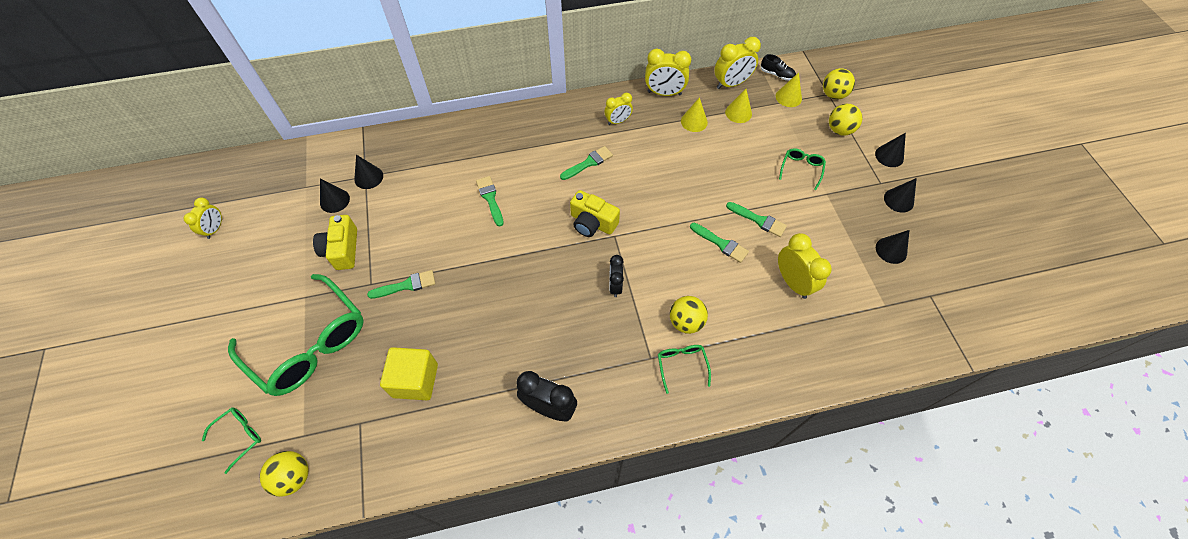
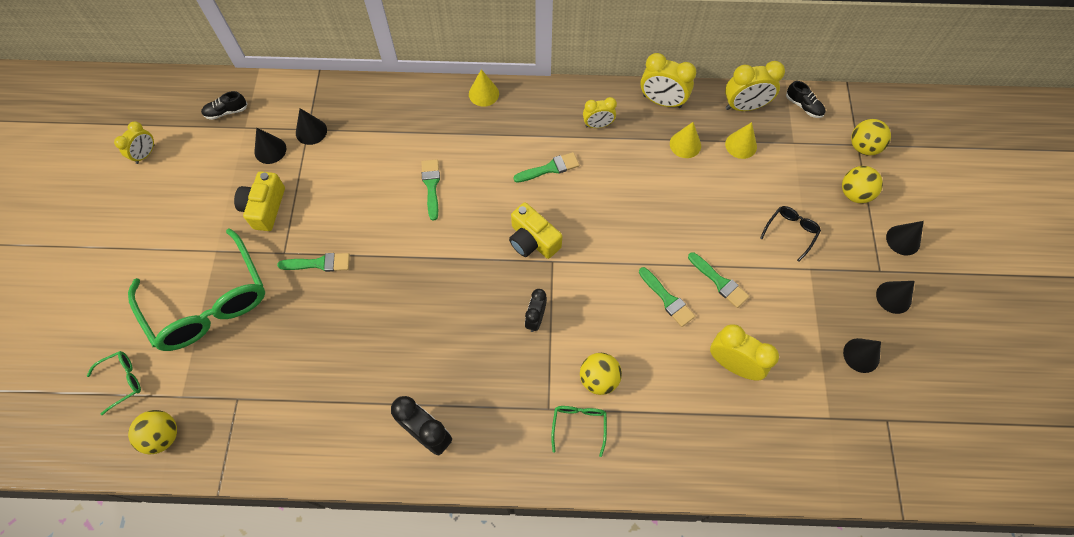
camera: 15 degrees right, 5 degrees up
yellow cube [380,347,438,400] -> none
yellow cone [776,72,802,107] -> yellow cone moved to [469,69,499,107]
yellow clock [778,233,832,299] -> yellow clock turned 45 degrees counterclockwise [710,324,779,381]
green glasses [779,148,826,190] -> black glasses [760,206,821,262]
none -> black shoe [201,91,248,120]

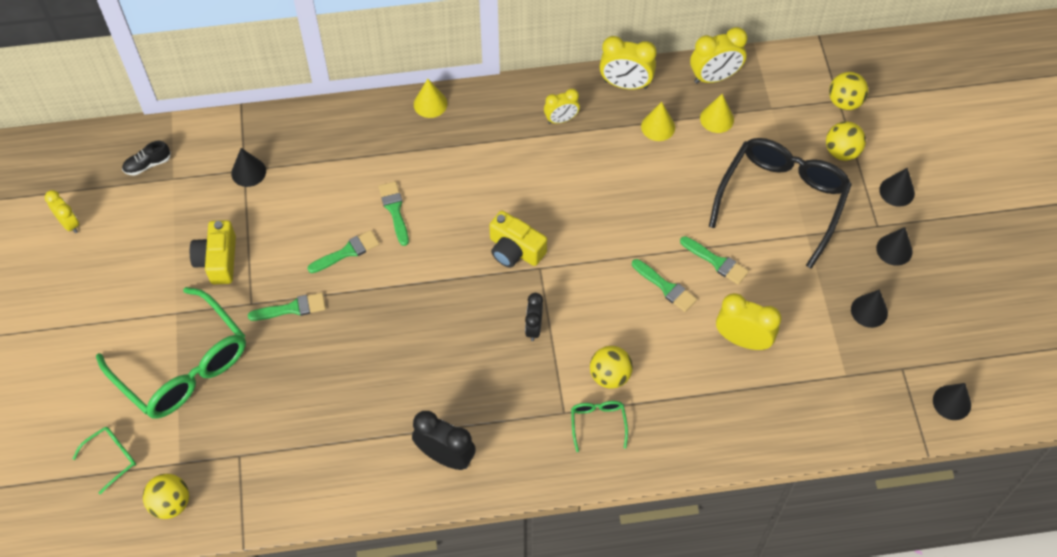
camera: 10 degrees left, 5 degrees down
yellow clock [114,121,155,164] -> yellow clock turned 60 degrees counterclockwise [45,190,79,233]
black cone [254,127,286,164] -> black cone moved to [933,383,971,420]
green brush [513,152,579,182] -> green brush moved to [307,230,379,273]
black glasses [760,206,821,262] -> black glasses [709,138,852,269], size x2.36
black shoe [786,81,825,118] -> none

